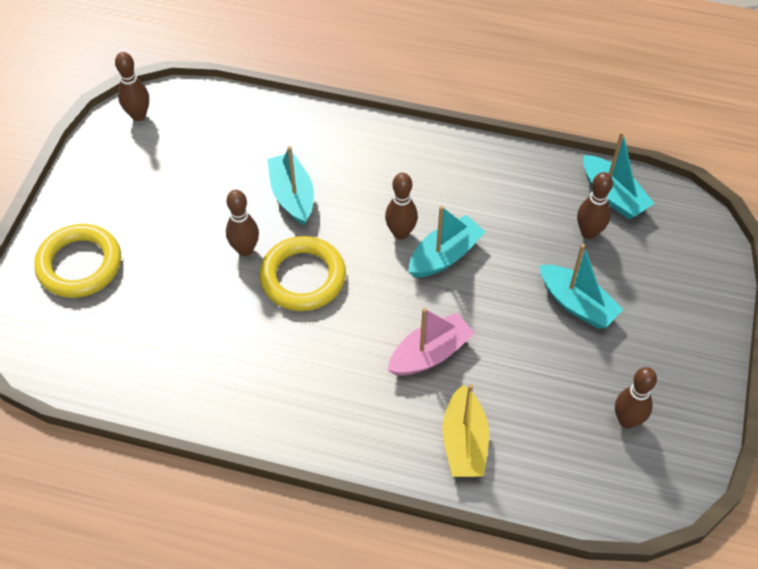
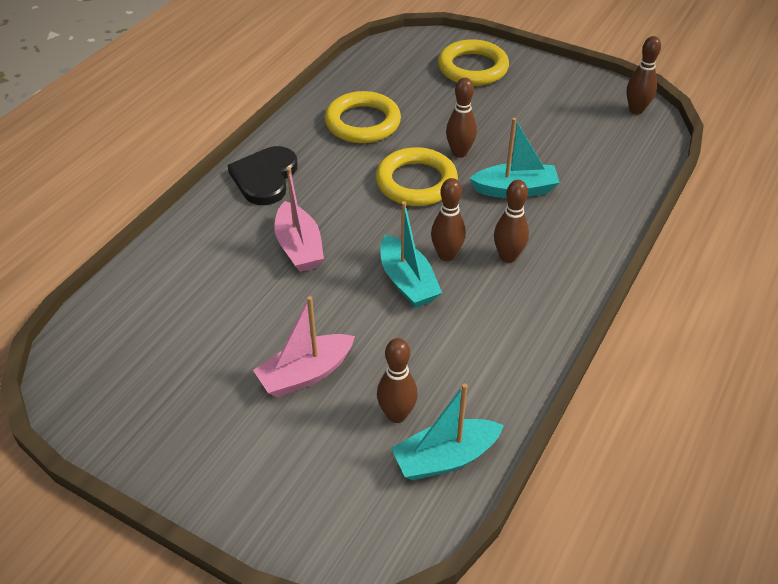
camera: 105 degrees right, 10 degrees down
yellow boat [442,384,489,477] -> none
turquoise boat [540,244,623,329] -> pink boat [253,296,355,397]
brown bowling pin [615,367,657,429] -> brown bowling pin moved to [494,180,529,263]
none -> black heart [228,146,298,205]
none -> yellow ring [325,91,401,143]

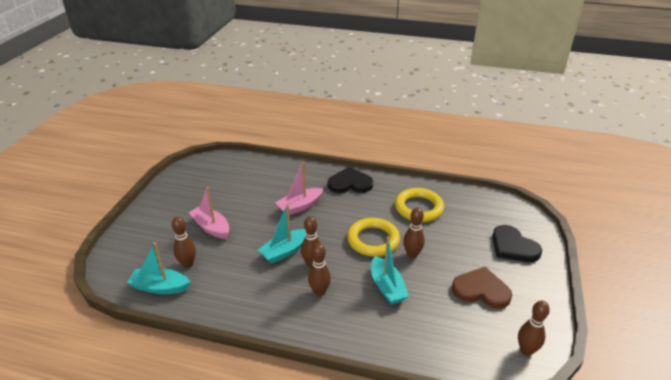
camera: 75 degrees right, 10 degrees down
turquoise boat [391,383,504,480] -> turquoise boat turned 45 degrees counterclockwise [127,242,190,294]
yellow ring [438,39,509,86] -> black heart [492,225,542,262]
none -> brown heart [452,267,512,309]

